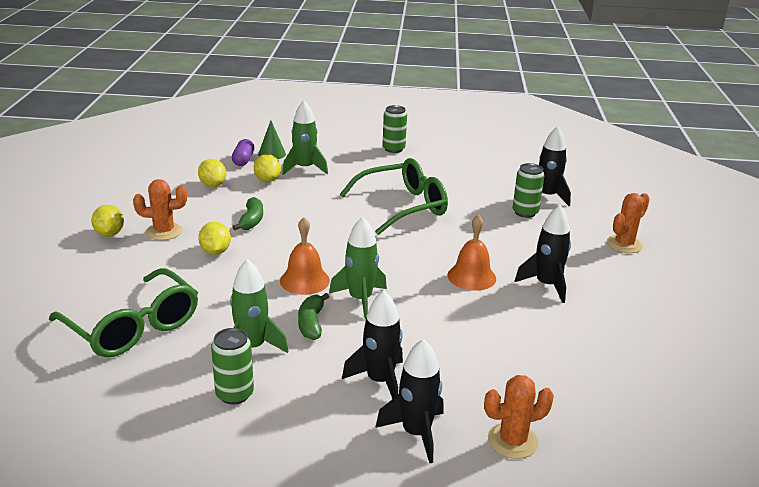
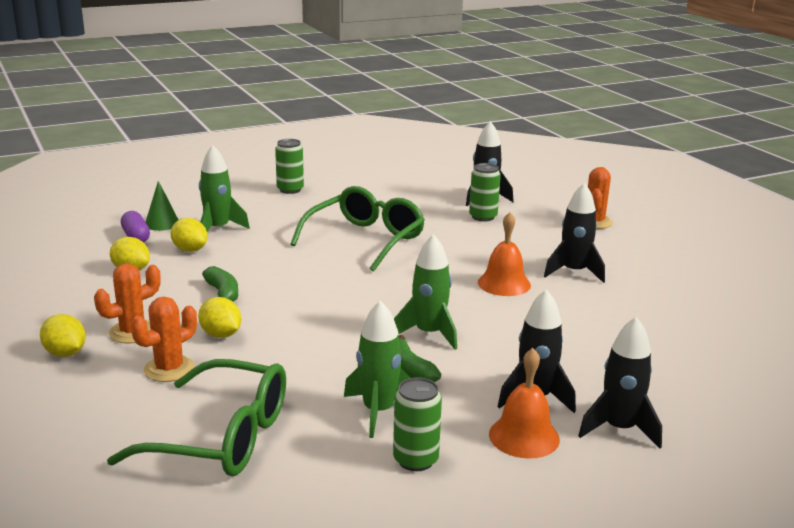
camera: 30 degrees left, 5 degrees down
orange bell [280,217,330,295] -> orange bell moved to [489,348,560,459]
orange cactus [484,375,554,459] -> orange cactus moved to [131,296,197,382]

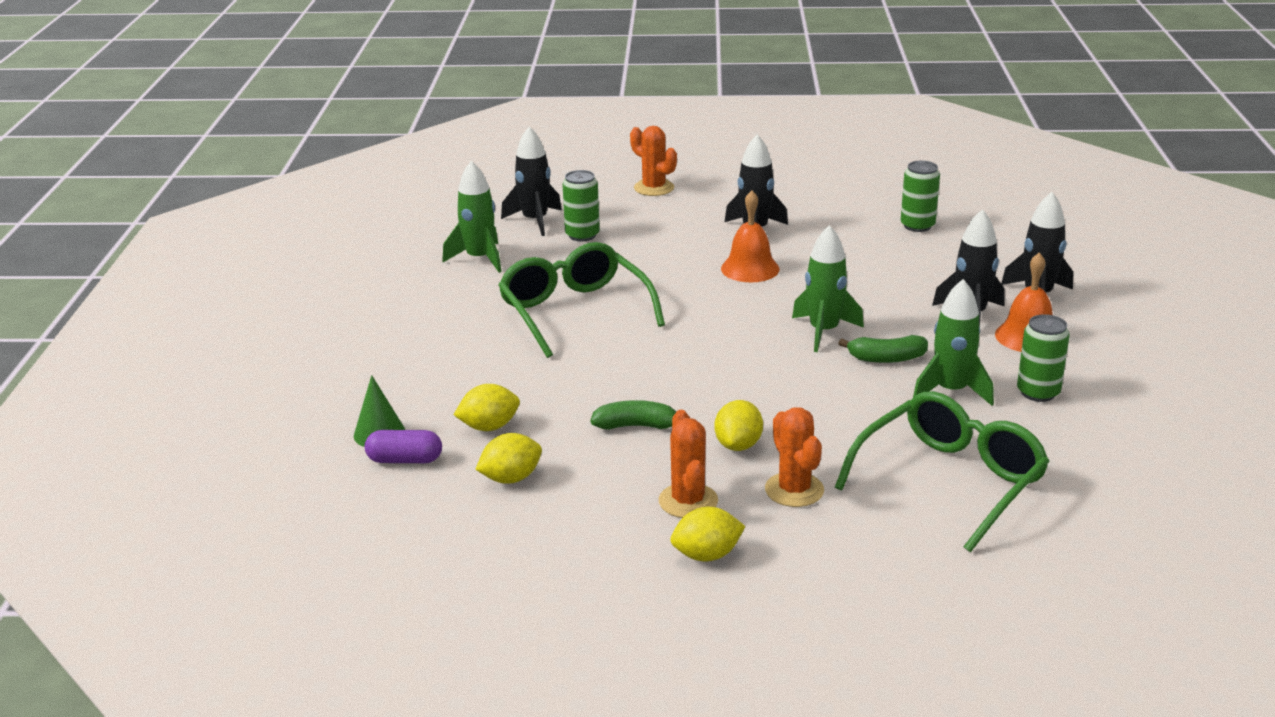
camera: 60 degrees left, 5 degrees up
yellow lemon [198,297,241,338] -> yellow lemon turned 60 degrees counterclockwise [715,400,763,451]
green rocket [199,145,250,232] -> green rocket moved to [442,161,502,273]
green can [275,139,304,194] -> green can moved to [901,161,940,232]

